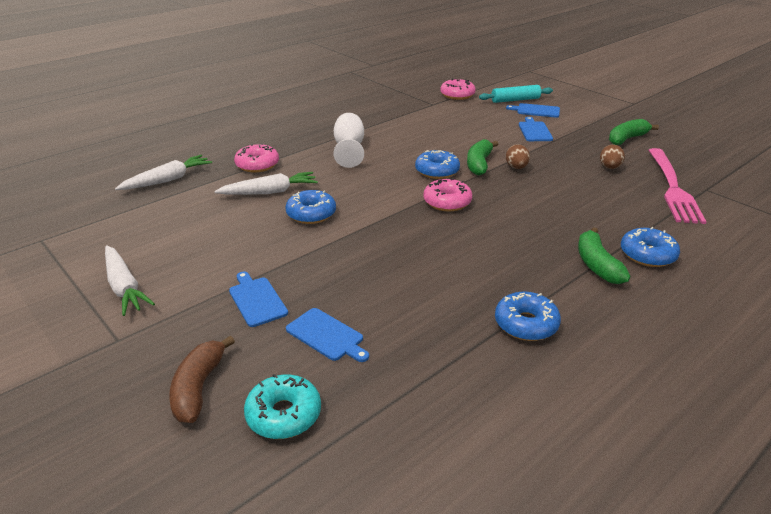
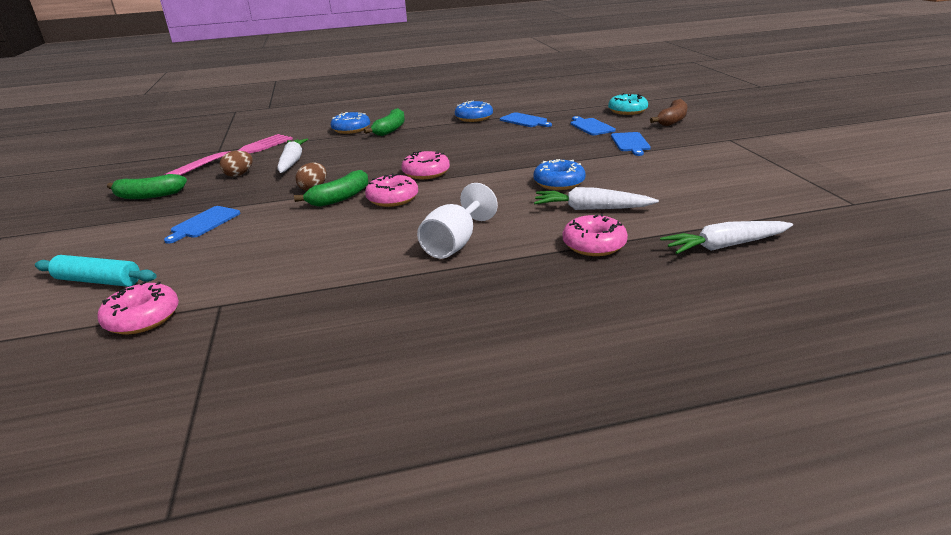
camera: 150 degrees left, 5 degrees down
white carrot [105,245,155,316] -> white carrot moved to [277,139,308,173]
blue donut [415,150,460,179] -> pink donut [365,173,418,207]
blue cutting board [506,103,560,118] -> blue cutting board moved to [500,112,552,127]

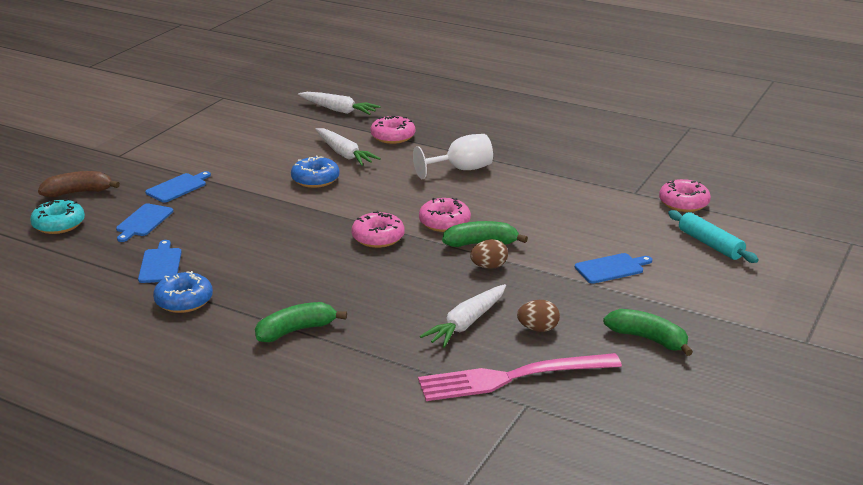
camera: 140 degrees left, 0 degrees up
blue donut [331,112,370,134] -> none

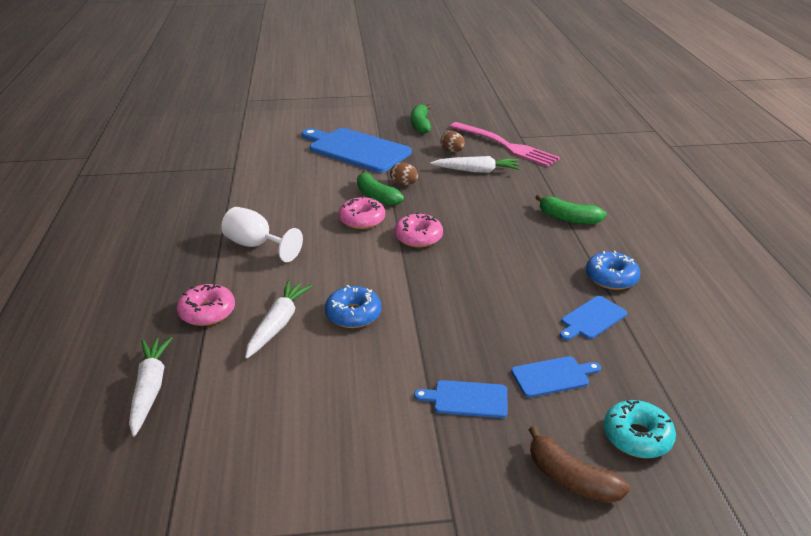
camera: 125 degrees left, 5 degrees up
blue cutting board [575,253,652,284] -> blue cutting board [302,128,412,173], size x2.12
pink donut [659,179,711,212] -> none
turquoise rolling pin [668,210,759,263] -> none

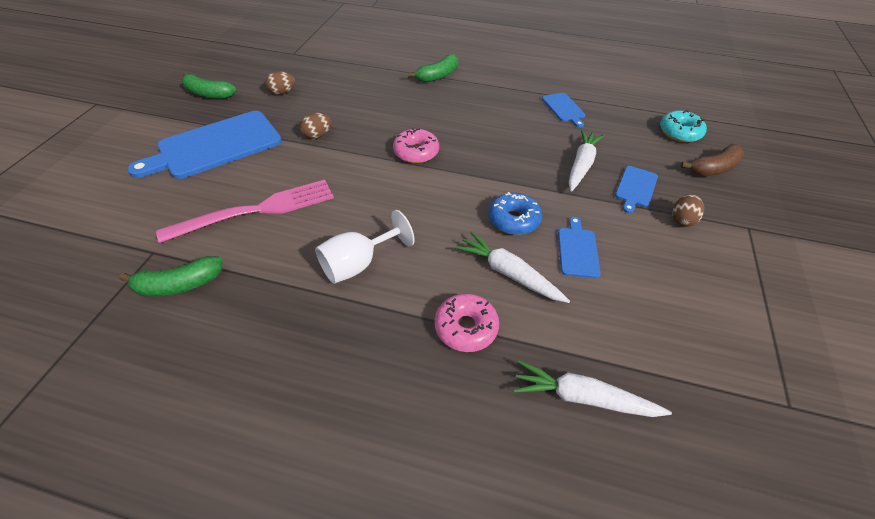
camera: 70 degrees left, 15 degrees up
pink donut [338,196,385,229] -> none
green banana [357,170,404,206] -> green banana moved to [119,256,223,297]
white carrot [430,156,520,173] -> white carrot moved to [569,130,603,192]
pink fork [450,122,560,167] -> pink fork moved to [156,180,334,243]
blue cutting board [511,356,601,398] -> blue cutting board moved to [558,217,601,278]
blue donut [586,250,641,290] -> none
none -> brown egg [672,194,704,227]

